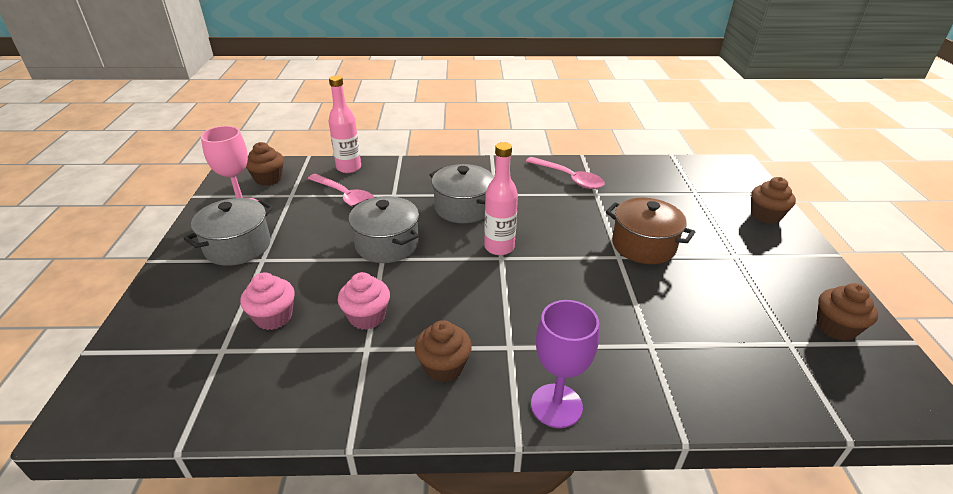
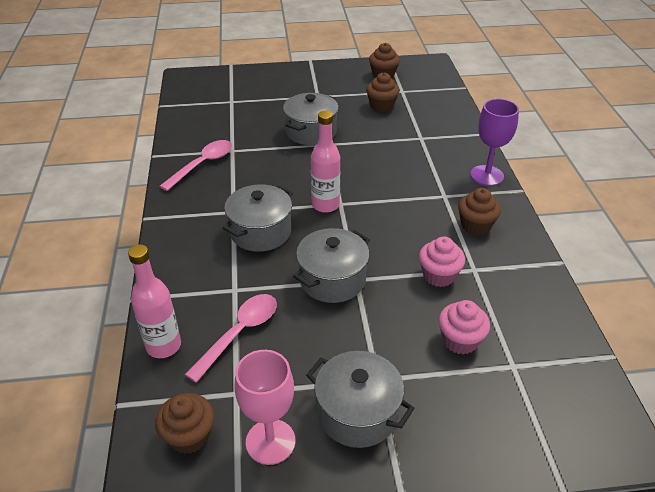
camera: 95 degrees left, 5 degrees up
brown pot [606,198,695,264] -> grey pot [283,93,339,145]
brown cupcake [751,177,796,224] -> brown cupcake moved to [366,73,400,112]

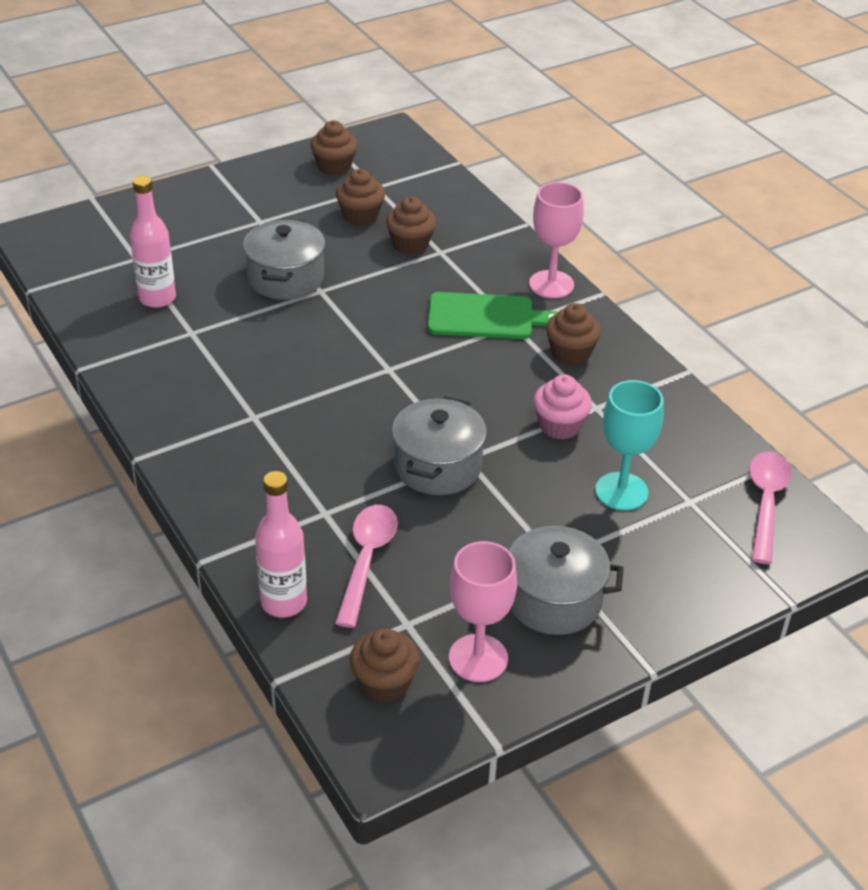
camera: 25 degrees left, 0 degrees up
pink spoon [159,140,232,191] -> pink spoon moved to [749,452,792,564]
grey pot [223,184,293,252] -> none
pink bottle [311,110,340,213] -> pink bottle moved to [130,175,176,308]
pink cupcake [439,300,490,354] -> turquoise goblet [595,380,664,511]
purple goblet [470,99,519,186] -> pink goblet [529,182,584,298]
none -> brown cupcake [386,197,436,255]
none -> green cutting board [428,292,558,339]

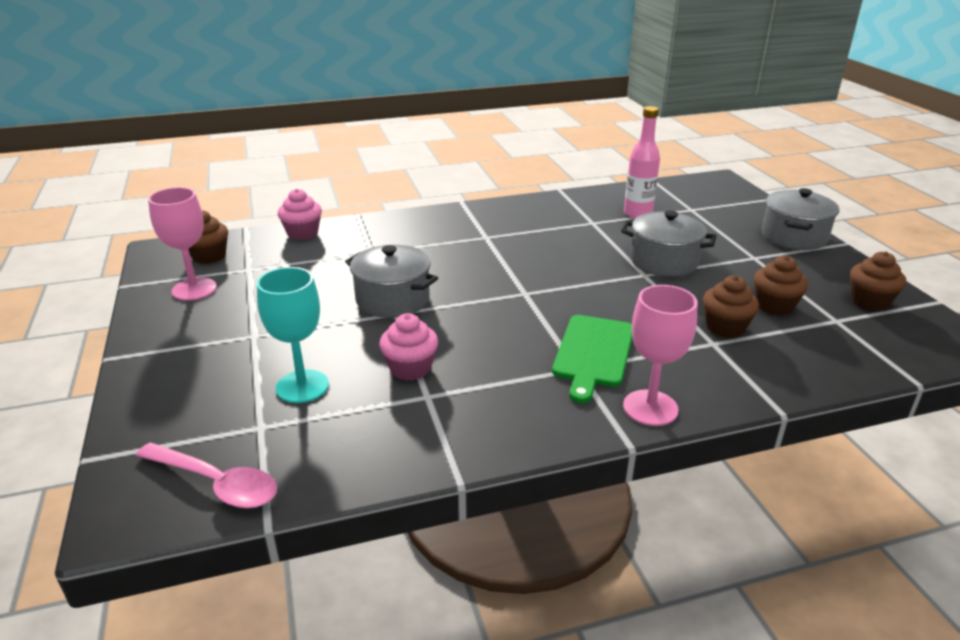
camera: 105 degrees right, 10 degrees down
pink bottle [255,471,307,617] -> pink cupcake [278,189,322,240]
pink spoon [335,505,398,628] -> none
grey pot [509,526,624,635] -> grey pot moved to [762,188,839,250]
brown cupcake [546,303,601,365] -> none

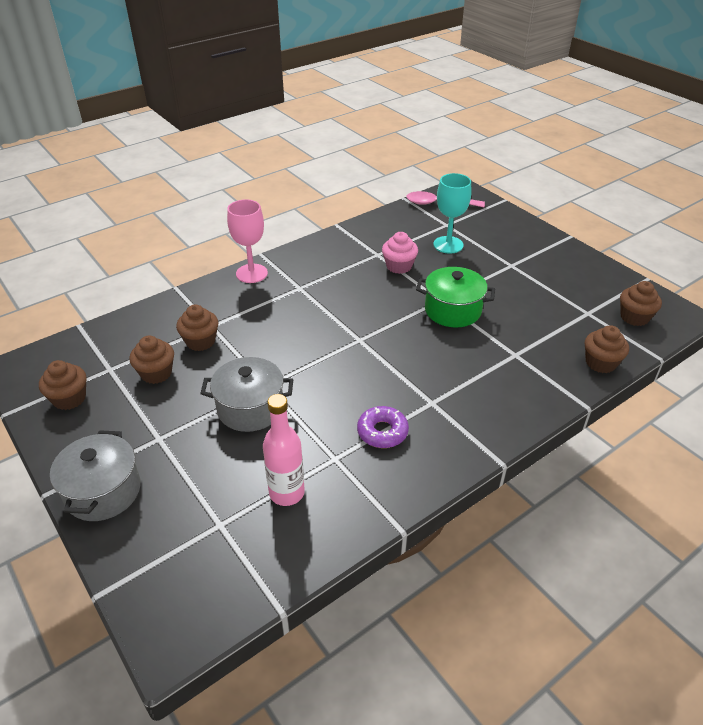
camera: 160 degrees right, 10 degrees up
pink goblet [148,187,217,301] -> none
pink cupcake [278,189,322,240] -> brown cupcake [585,325,629,373]
grey pot [345,245,438,318] -> green pot [416,267,495,328]
green cutting board [552,315,632,403] -> none
none -> purple donut [357,406,409,448]

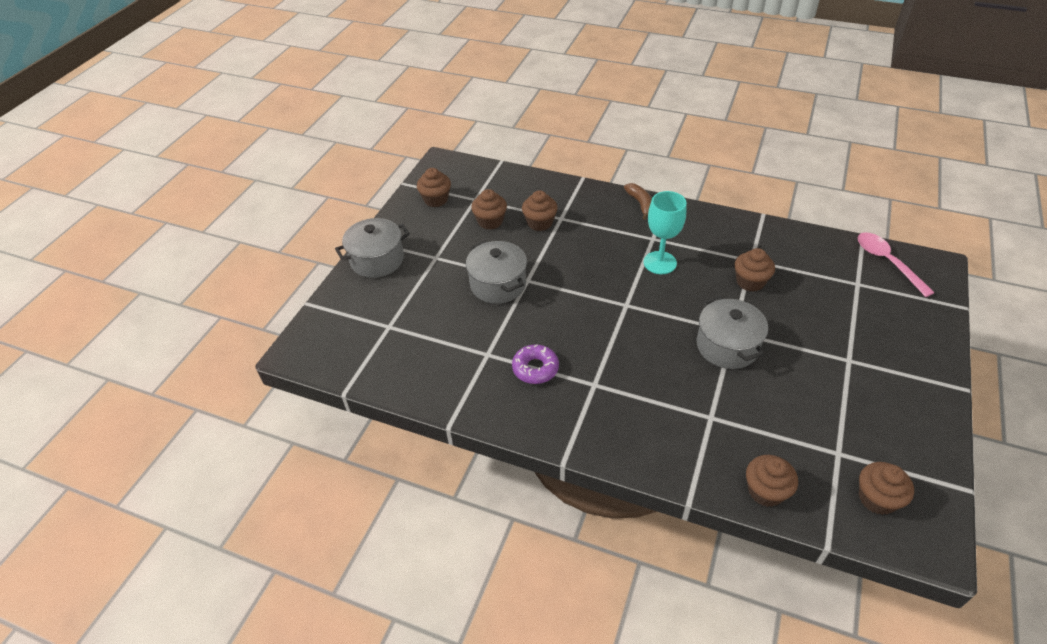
camera: 60 degrees right, 5 degrees up
pink goblet [227,199,268,283] -> brown banana [624,183,652,220]
pink bottle [263,394,305,506] -> none
pink cupcake [382,232,418,274] -> brown cupcake [734,248,775,292]
green pot [416,267,495,328] -> grey pot [697,296,768,369]
turquoise goblet [433,173,471,254] -> turquoise goblet moved to [644,191,686,274]

